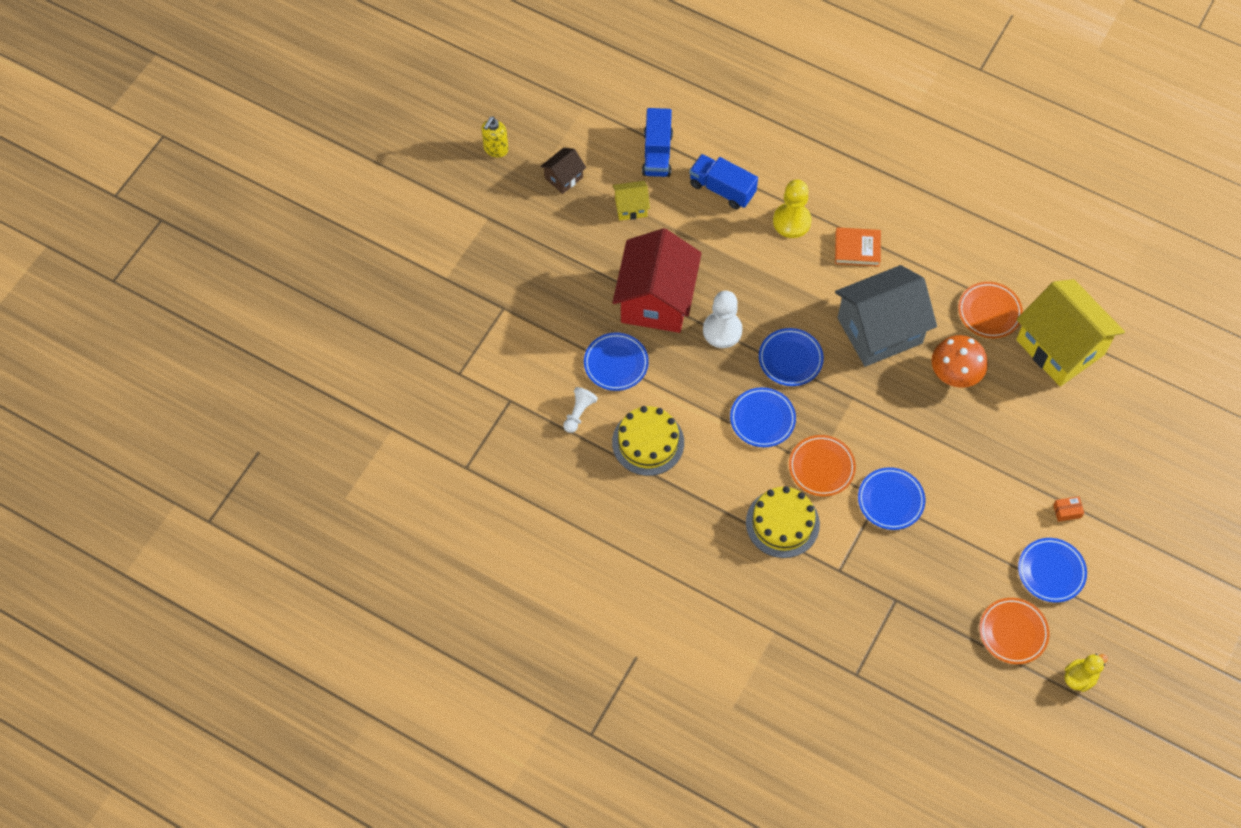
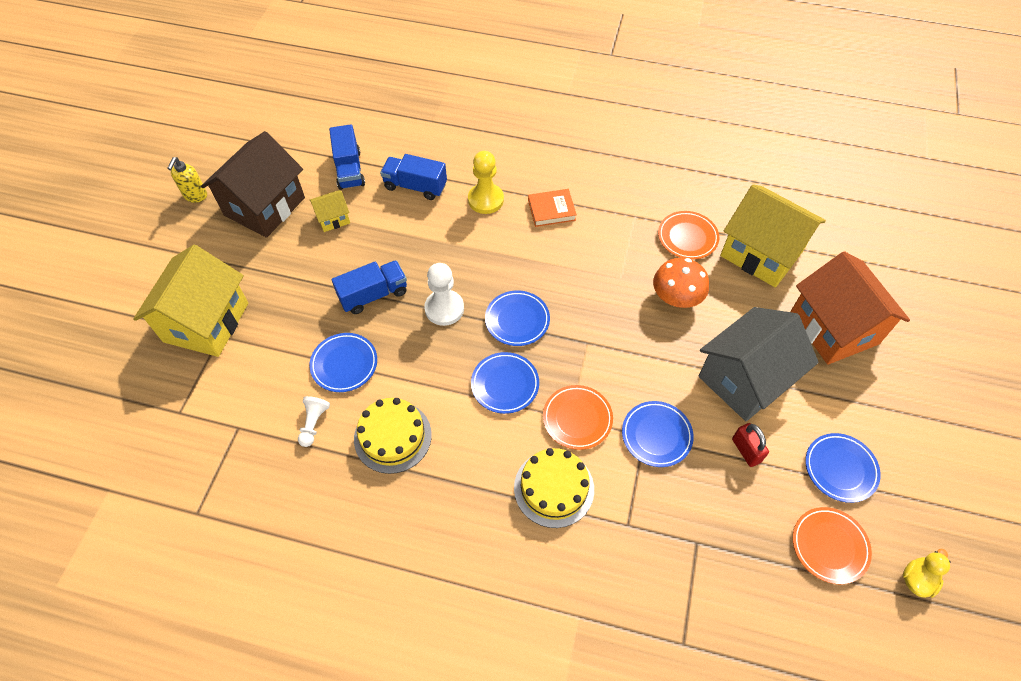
camera: 15 degrees left, 5 degrees down
brown house [540,148,586,194] -> brown house [201,131,305,238], size x2.20
red house [613,228,702,333] -> blue truck [332,260,407,314]
grey house [835,265,937,367] -> grey house moved to [698,307,819,421]
orange box [1053,496,1084,522] -> none
none -> yellow house [133,245,248,357]
none -> red padlock [732,423,769,467]
none -> orange house [790,251,910,365]

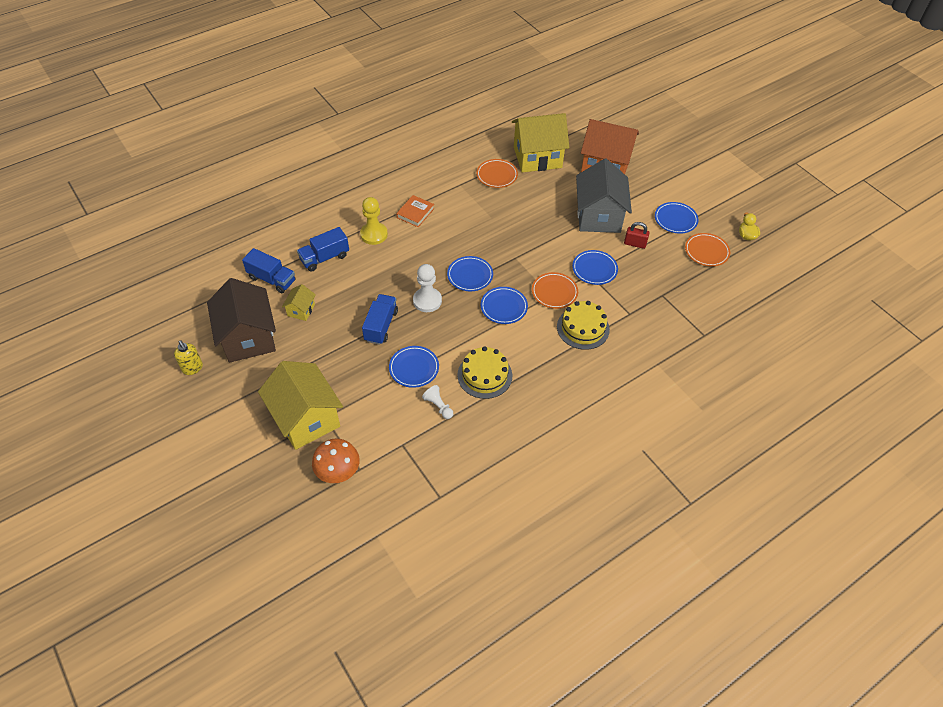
camera: 50 degrees left, 5 degrees down
orange mushroom [653,258,709,308] -> orange mushroom moved to [312,439,360,483]

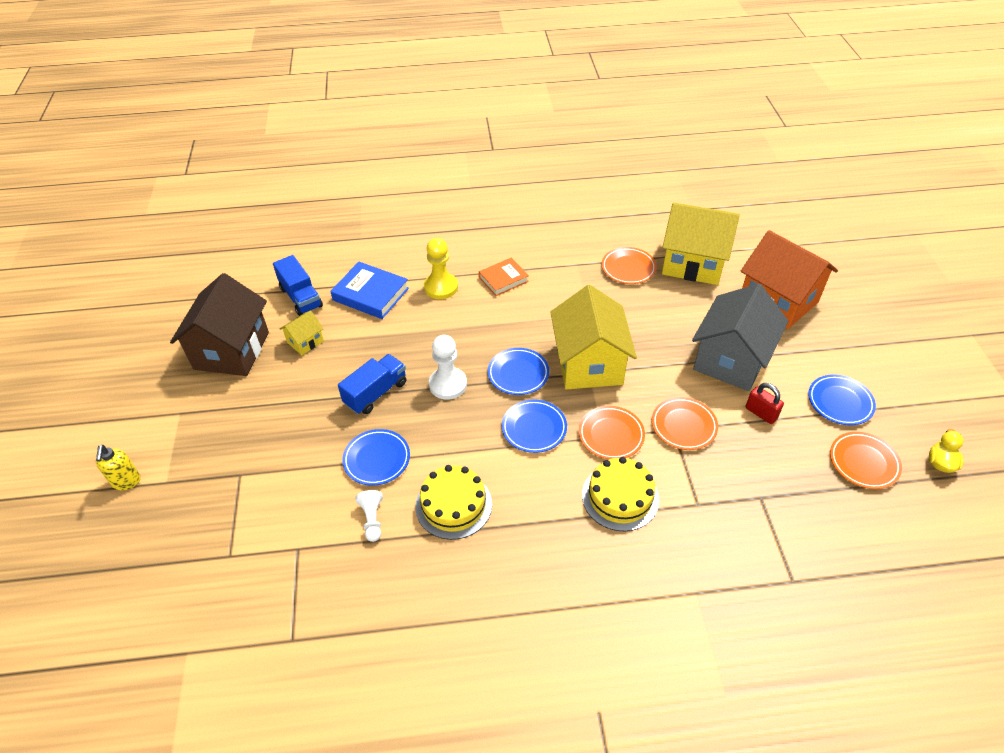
camera: 30 degrees right, 5 degrees down
yellow soap dispenser [174,341,203,375] -> yellow soap dispenser moved to [96,445,141,490]
yellow house [258,361,343,450] -> yellow house moved to [550,285,637,389]
blue truck [297,227,349,272] -> blue book [330,262,409,319]
orange mushroom [312,439,360,483] -> none
blue plate [572,250,618,285] -> orange plate [652,397,718,450]

